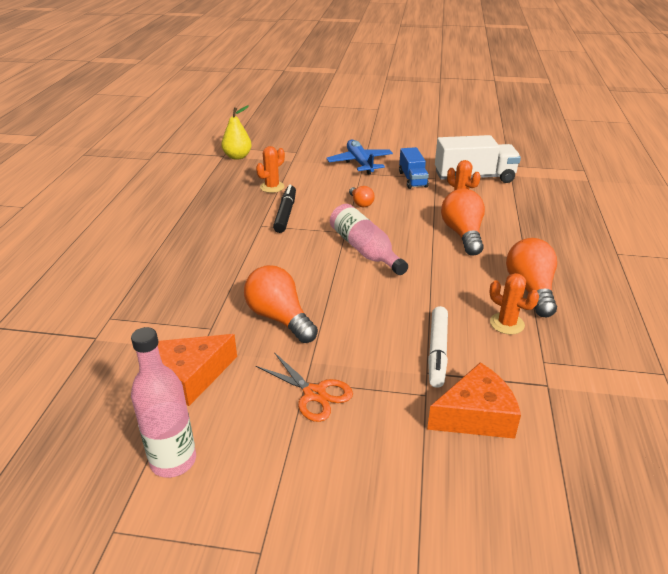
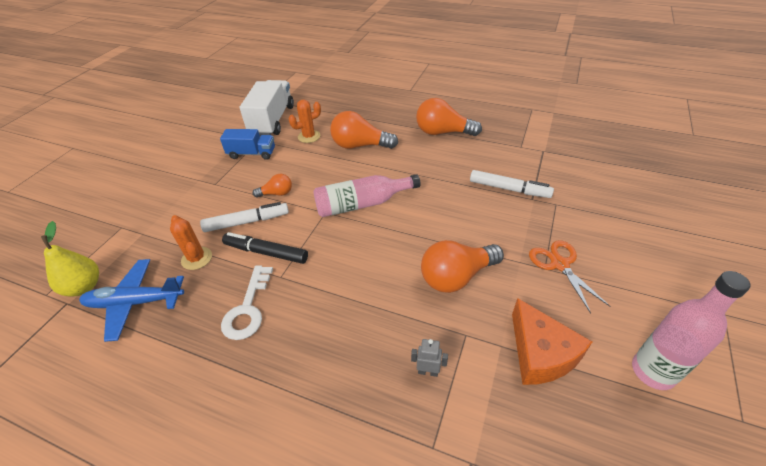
camera: 75 degrees left, 10 degrees up
orange scissors [256,352,353,422] -> orange scissors turned 75 degrees counterclockwise [529,240,611,313]
blue plane [327,140,393,175] -> blue plane moved to [79,259,184,342]
orange cheese [427,362,521,439] -> none
orange cactus [489,273,539,335] -> none
none -> white marker [200,202,289,232]
none -> white key [221,265,273,340]
none -> grey robot [411,339,448,377]

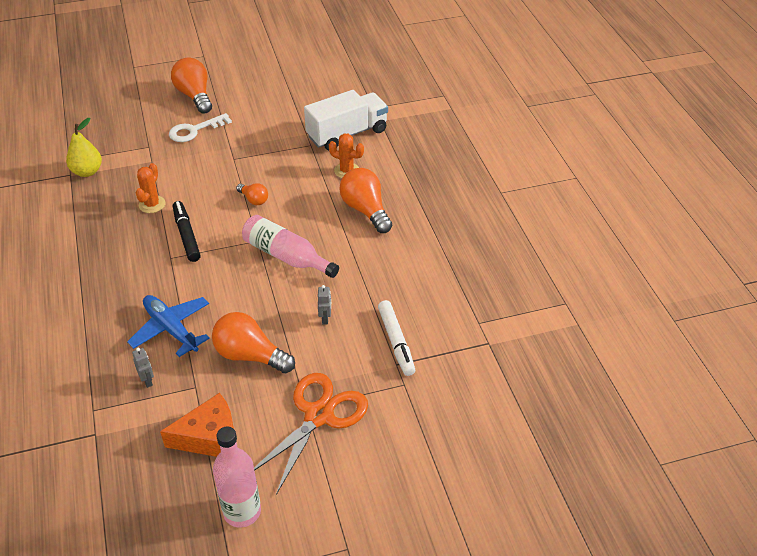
camera: 50 degrees right, 0 degrees up
blue plane [79,259,184,342] -> blue plane moved to [127,295,210,357]
white marker [200,202,289,232] -> none
blue truck [220,129,275,160] -> none
white key [221,265,273,340] -> white key moved to [169,113,232,142]
orange light bulb [416,98,482,136] -> orange light bulb moved to [171,57,212,114]
orange cheese [512,298,592,385] -> orange cheese turned 135 degrees counterclockwise [160,393,234,457]
orange scissors [529,240,611,313] -> orange scissors [254,373,368,495], size x1.57
none -> grey robot [318,285,331,324]

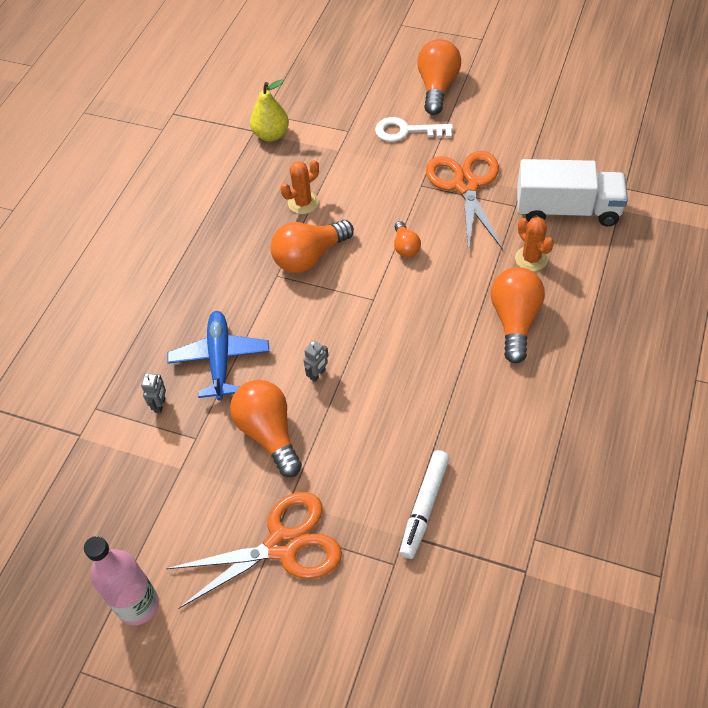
camera: 40 degrees right, 10 degrees up
orange cheese [160,393,234,457] -> none
black marker [173,201,201,262] -> orange light bulb [271,220,354,273]
pink bottle [242,215,339,278] -> none
grey robot [318,285,331,324] -> grey robot moved to [304,341,329,382]
none -> orange scissors [426,151,503,254]

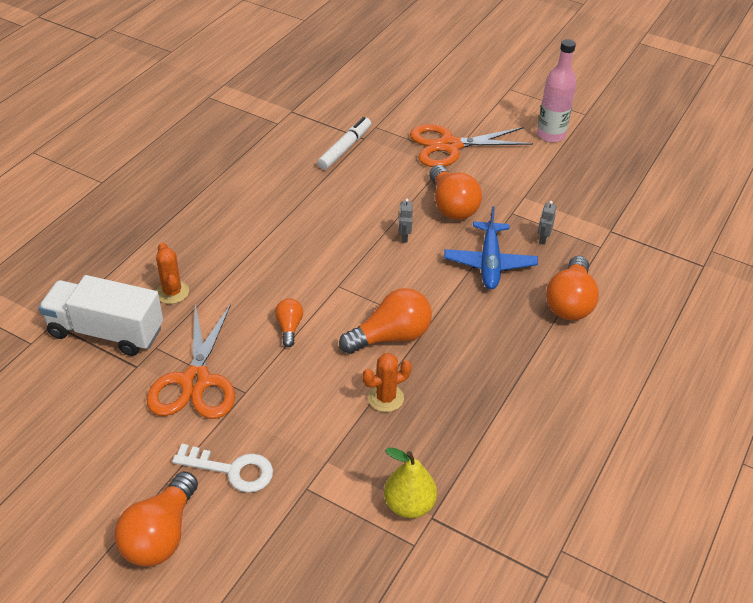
camera: 175 degrees left, 10 degrees down
grey robot [304,341,329,382] -> grey robot turned 45 degrees counterclockwise [399,198,412,242]
orange light bulb [491,267,545,364] -> orange light bulb moved to [546,256,599,320]

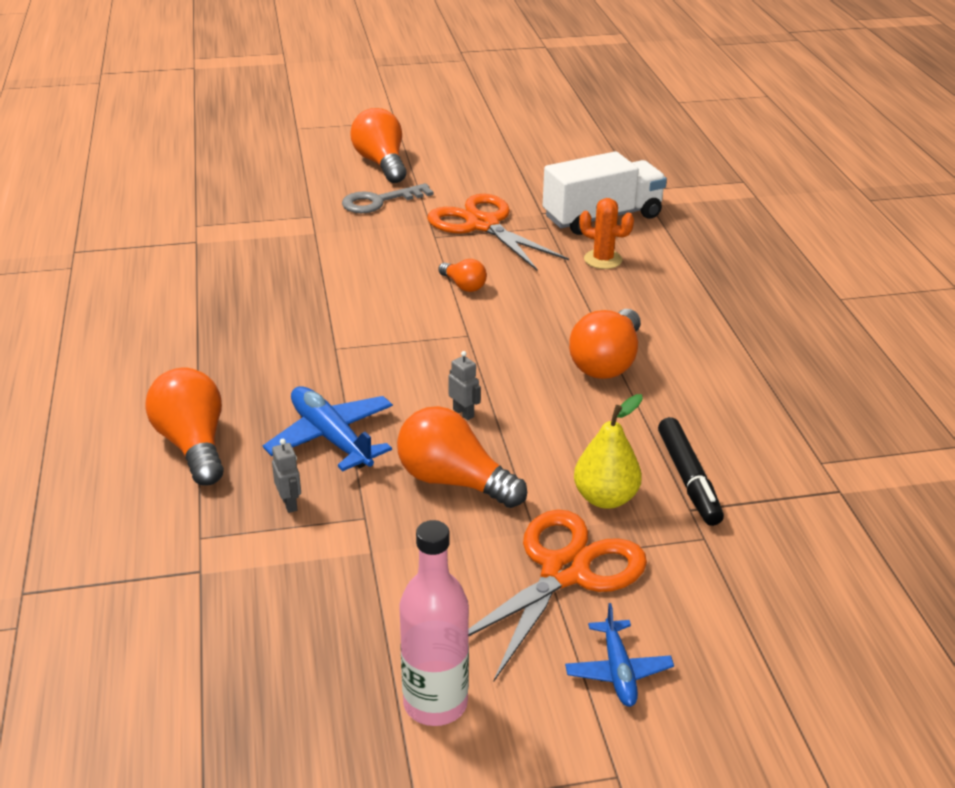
camera: 140 degrees right, 10 degrees down
white key [172,444,273,493] -> grey key [342,183,434,213]
white marker [317,117,371,170] -> black marker [658,417,724,526]
orange light bulb [339,288,432,354] -> orange light bulb moved to [569,309,641,379]
orange cactus [362,353,412,412] -> none
yellow pear [384,448,437,518] -> yellow pear moved to [574,394,643,509]
none -> blue plane [565,603,674,707]

